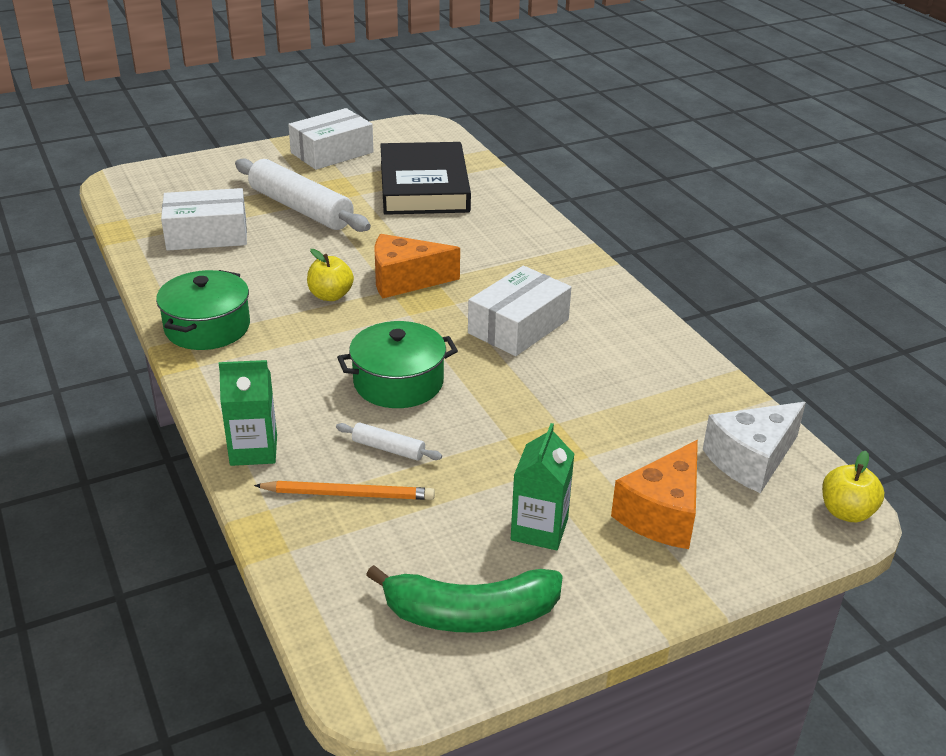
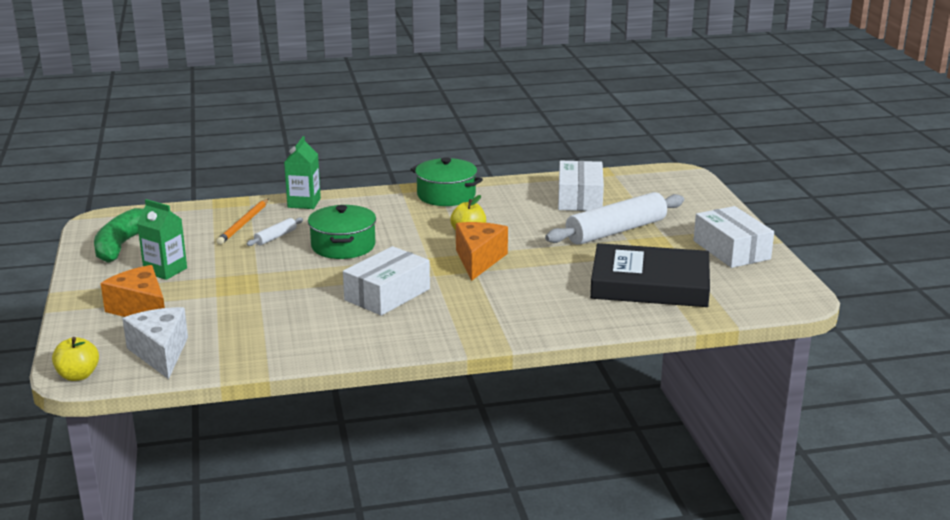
camera: 105 degrees right, 10 degrees down
white box [468,266,571,356] -> white box turned 75 degrees clockwise [343,246,430,316]

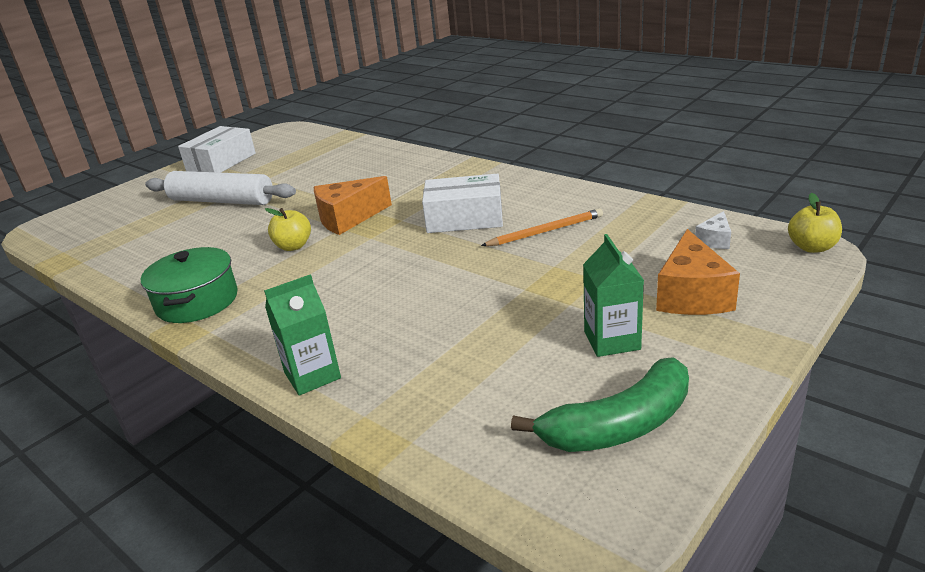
camera: 125 degrees left, 5 degrees up
white cheese [122,307,188,379] -> white cheese [695,211,731,249], size x0.51
orange pencil [216,199,268,245] -> orange pencil moved to [481,209,603,246]
white rolling pin [247,218,303,246] -> none
green pot [308,205,376,259] -> none
white box [558,161,604,211] -> none
black book [590,243,710,307] -> none

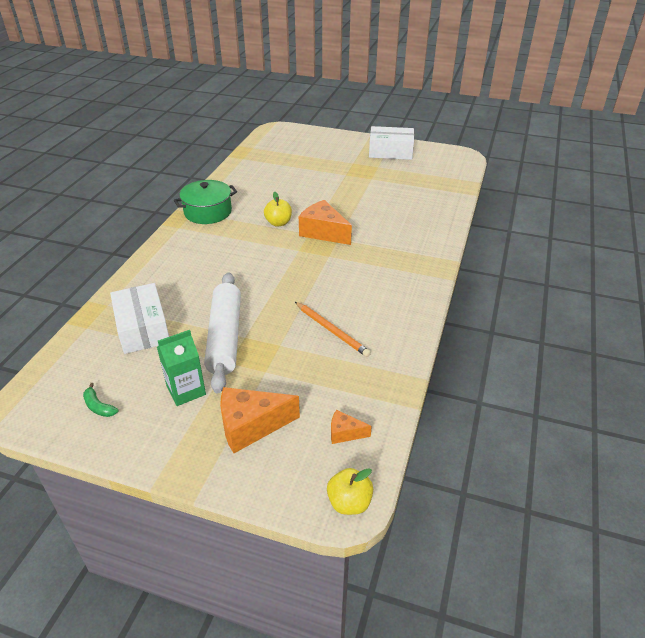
camera: 65 degrees right, 10 degrees up
white rolling pin [145,171,296,205] -> white rolling pin moved to [204,272,241,393]
green carton [264,274,341,396] -> none
white box [422,174,503,233] -> white box moved to [110,283,169,354]
green banana [511,357,689,452] -> green banana [83,383,119,417], size x0.44
white cheese [695,211,731,249] -> orange cheese [331,410,372,444]

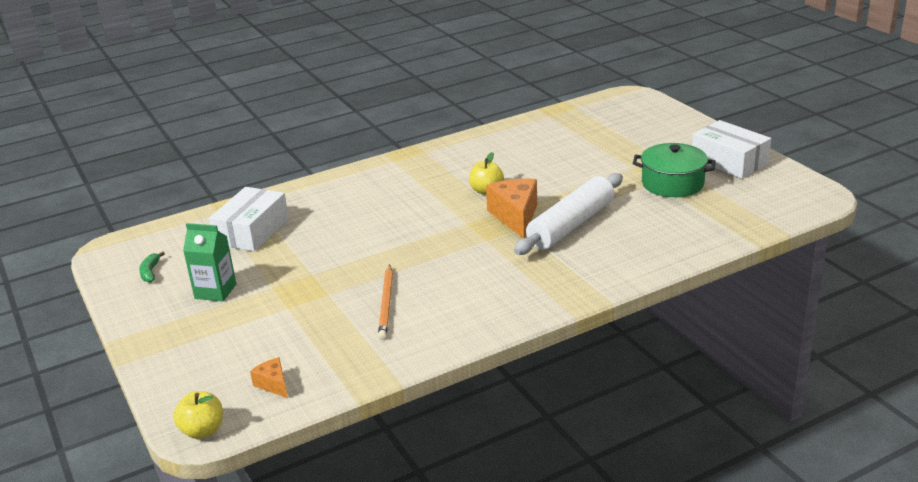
camera: 45 degrees right, 10 degrees down
green pot [174,180,237,224] -> green pot moved to [633,143,716,197]
white rolling pin [204,272,241,393] -> white rolling pin moved to [514,173,623,255]
orange cheese [220,387,300,453] -> none

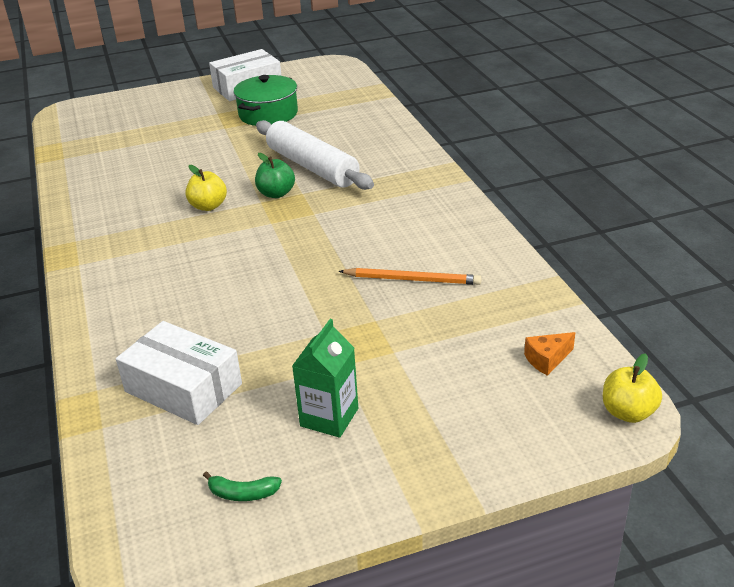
camera: 80 degrees left, 5 degrees up
orange cheese [486,179,537,238] -> green apple [255,153,295,198]

